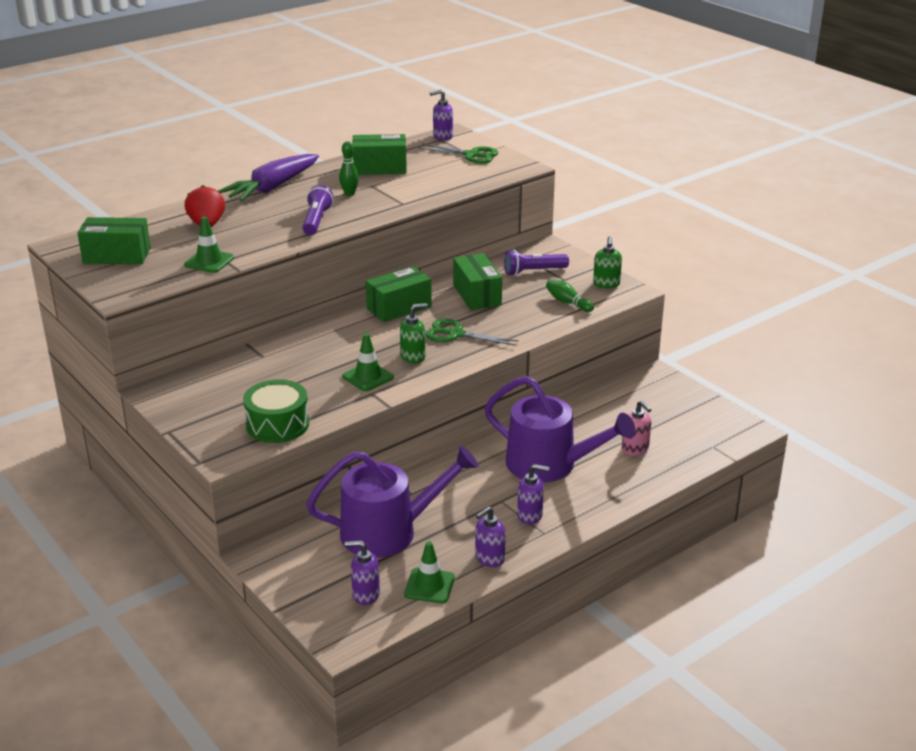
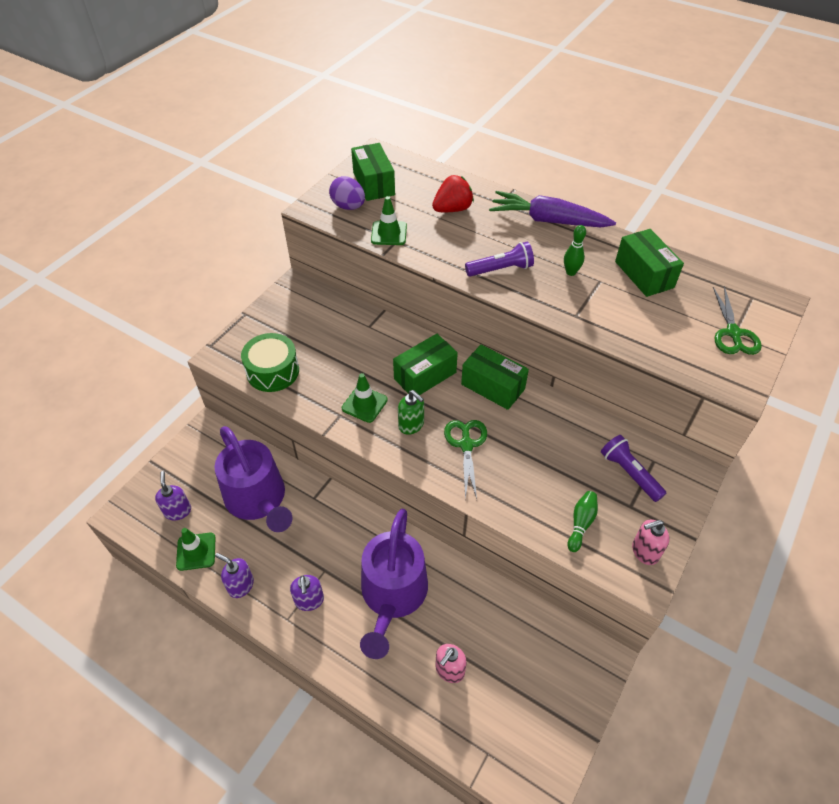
camera: 70 degrees right, 20 degrees up
purple soap dispenser [430,90,453,140] -> none
green box [453,253,502,310] -> green box moved to [393,334,458,395]
green soap dispenser [593,236,622,288] -> pink soap dispenser [632,519,670,565]
none -> purple egg [329,176,365,210]

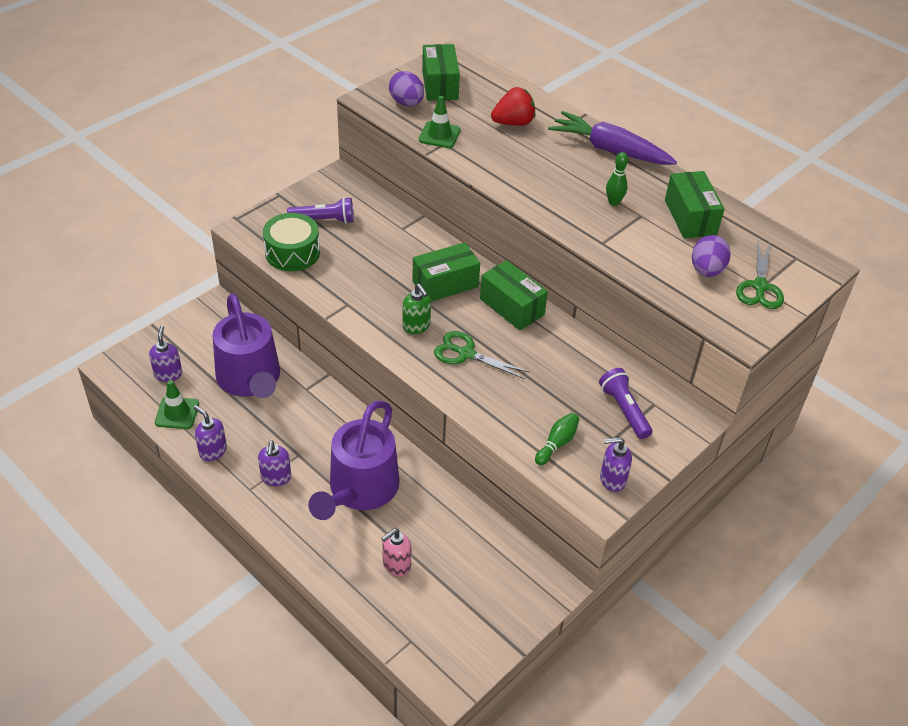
camera: 10 degrees right, 5 degrees down
green traffic cone [342,373,388,423] -> none
green scissors [444,420,487,499] -> green scissors turned 75 degrees counterclockwise [434,331,530,379]
purple flashlight [465,242,534,277] -> purple flashlight moved to [287,197,354,224]
pink soap dispenser [632,519,670,565] -> purple soap dispenser [600,437,632,492]
none -> purple egg [692,235,731,277]

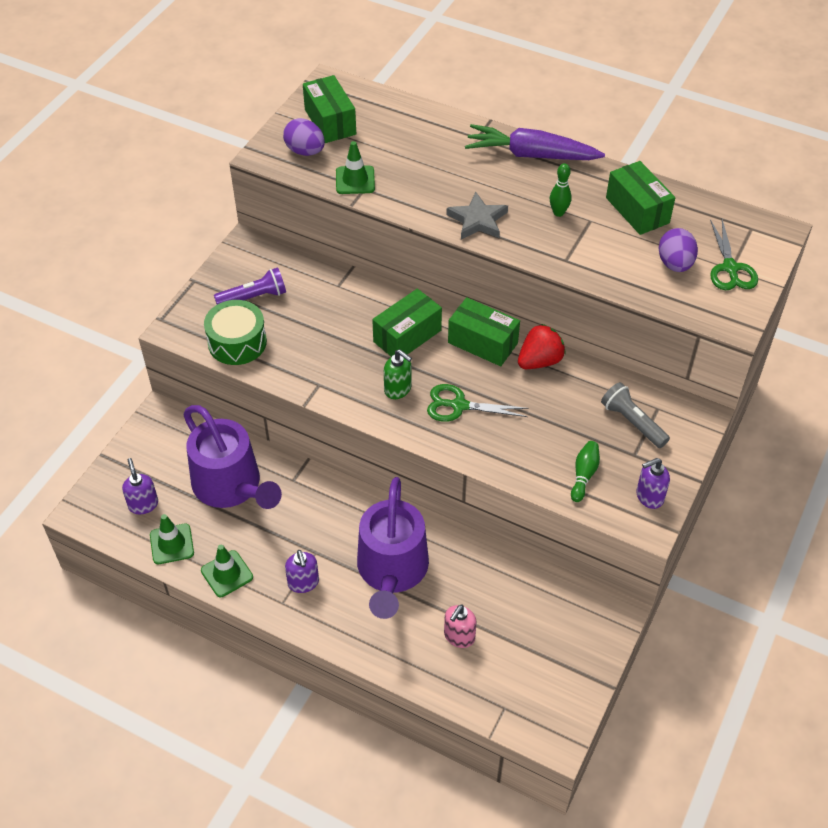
camera: 15 degrees left, 5 degrees up
purple soap dispenser [194,405,227,461] -> green traffic cone [201,545,253,597]
red strawberry [491,87,535,126] -> red strawberry moved to [518,324,566,369]
purple flashlight [599,368,653,439] -> grey flashlight [601,382,670,448]
none -> grey star [446,192,508,239]

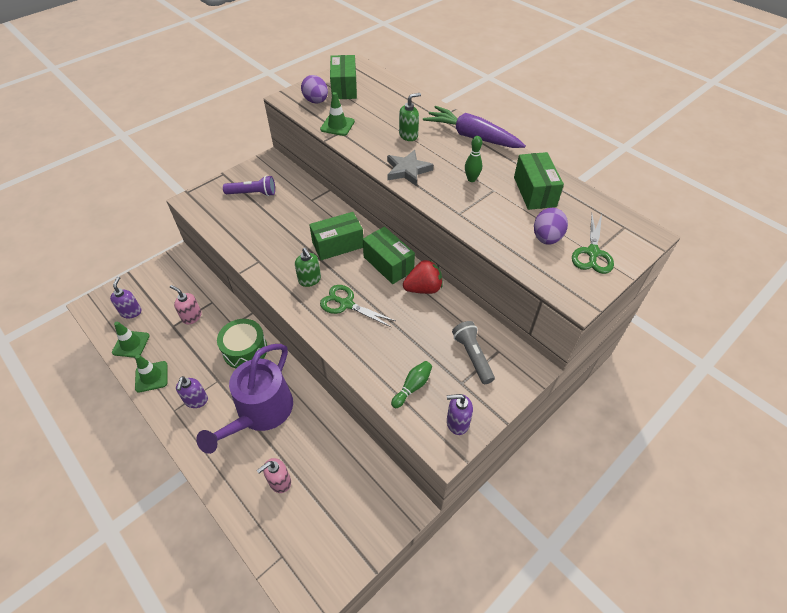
camera: 20 degrees right, 0 degrees up
purple watering can [183,405,282,509] -> pink soap dispenser [170,285,202,324]
green drum [204,300,267,365] -> green drum moved to [217,319,267,368]
none -> green soap dispenser [399,93,421,141]

